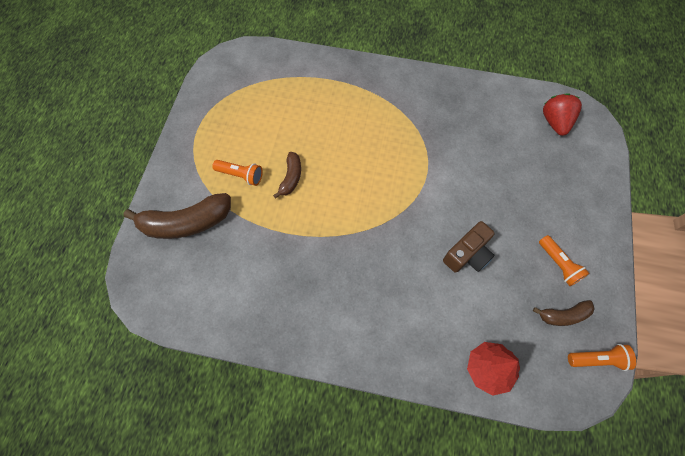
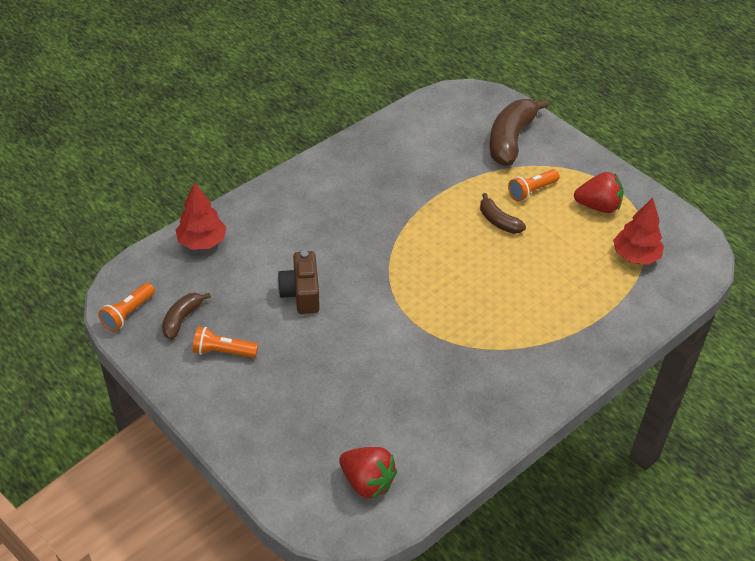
camera: 125 degrees right, 20 degrees down
none -> red strawberry [574,172,624,213]
none -> red tree [613,198,664,265]

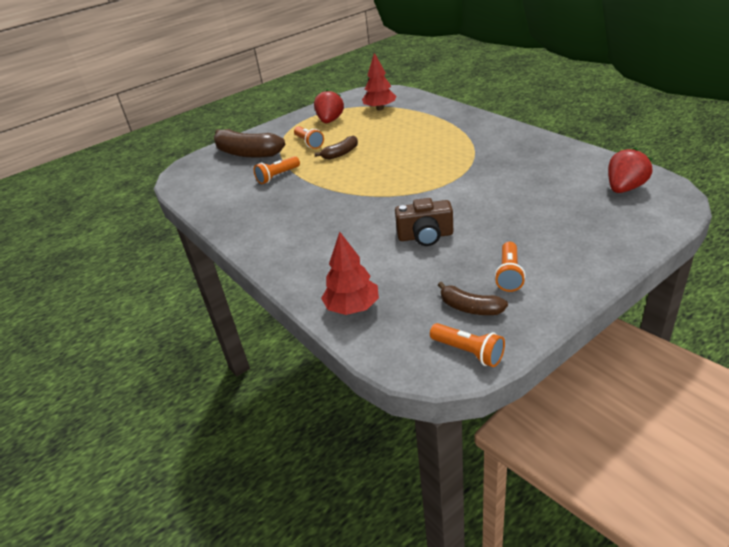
camera: 80 degrees left, 10 degrees down
none -> orange flashlight [254,156,300,184]

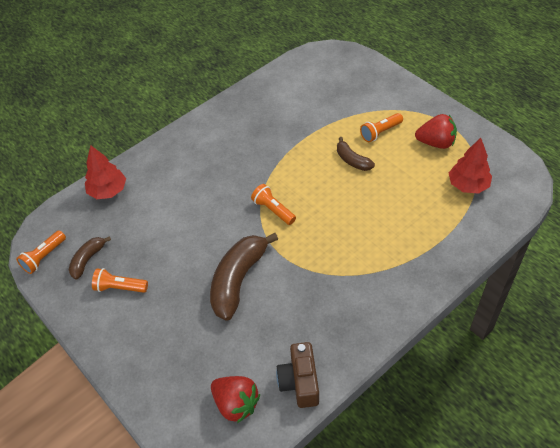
camera: 85 degrees right, 15 degrees up
brown banana [214,129,285,158] -> brown banana moved to [210,233,278,321]
orange flashlight [254,156,300,184] -> orange flashlight moved to [251,184,296,225]
brown camera [395,198,453,246] -> brown camera moved to [276,342,319,408]

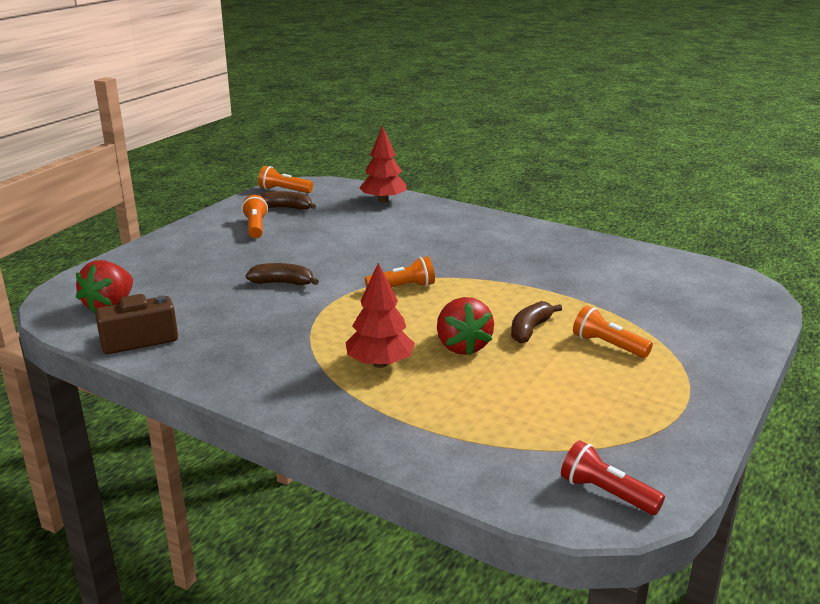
camera: 70 degrees right, 25 degrees down
brown banana [210,233,278,321] -> brown banana [246,263,319,285], size x0.54
orange flashlight [251,184,296,225] -> orange flashlight turned 45 degrees clockwise [365,256,435,288]
red strawberry [415,114,457,149] -> red strawberry moved to [437,297,494,356]
red tree [449,138,492,194] -> red tree moved to [346,263,415,368]
none -> red flashlight [561,440,665,515]

